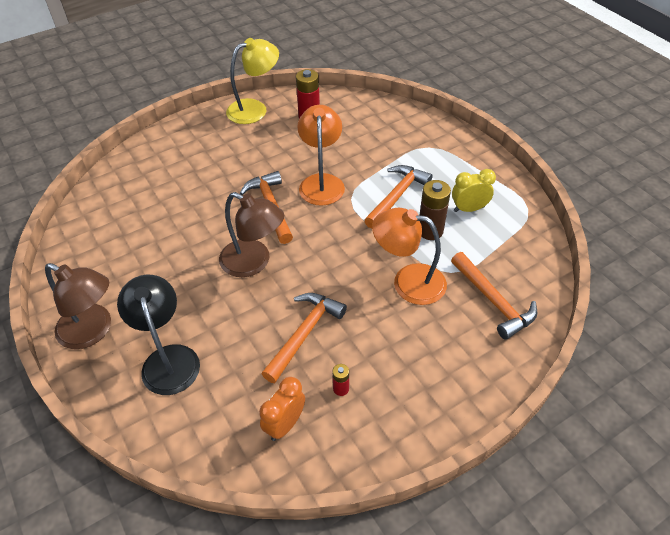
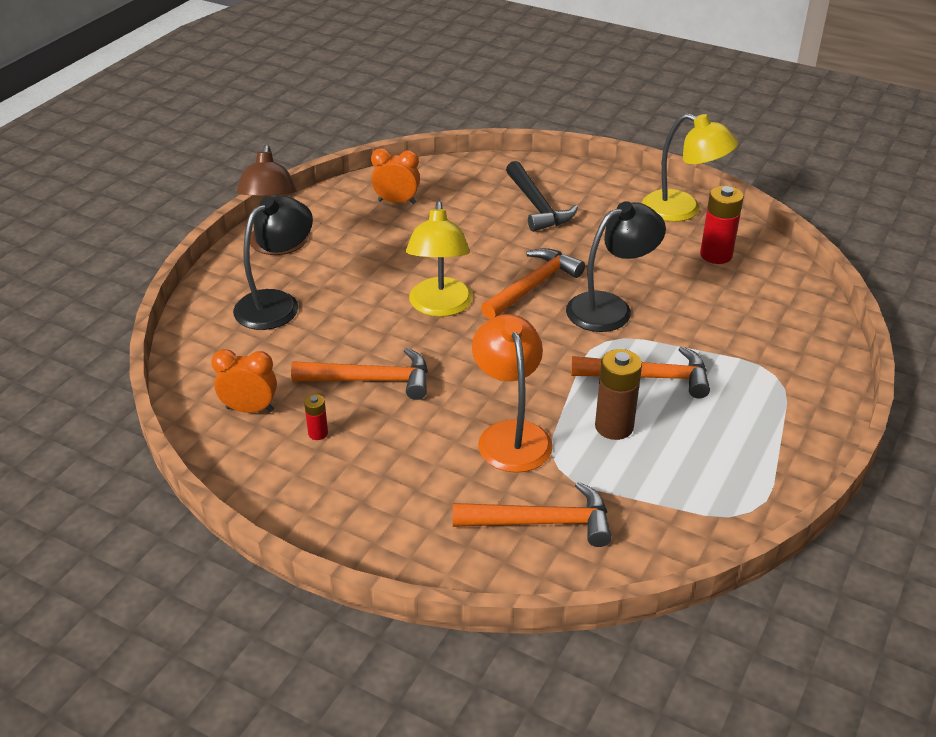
camera: 60 degrees right, 10 degrees down
brown lamp [219,192,284,277] -> yellow lamp [406,201,473,317]
orange lamp [297,105,345,205] -> black lamp [566,201,666,332]
orange hammer [451,252,537,340] -> orange hammer turned 120 degrees counterclockwise [453,482,612,547]
yellow clock [452,169,496,212] -> none
none -> orange clock [371,148,420,204]
none -> black hammer [506,161,578,232]

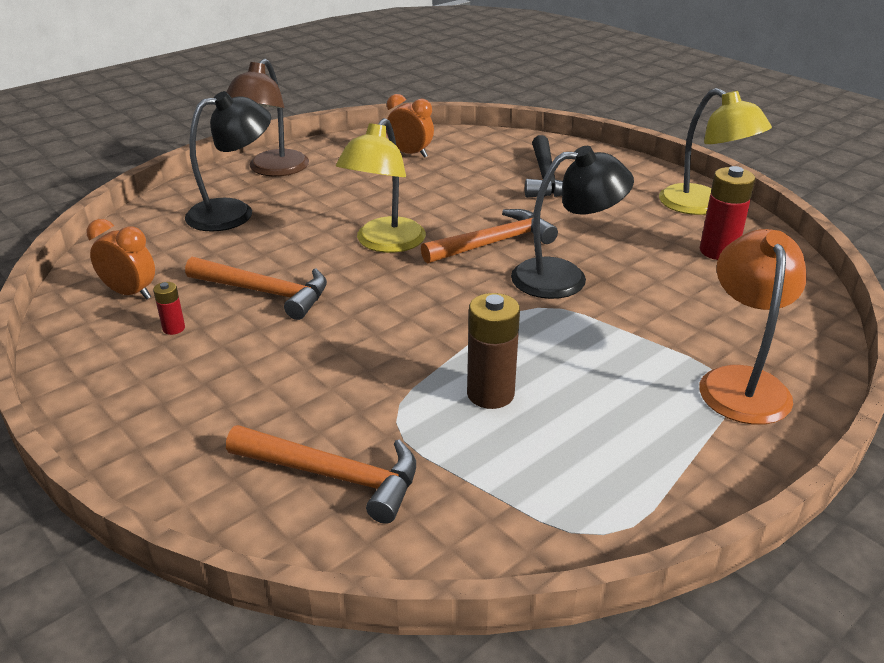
camera: 20 degrees right, 5 degrees down
orange lamp [472,314,553,473] -> orange lamp moved to [699,229,807,425]
orange hammer [571,346,710,399] -> none

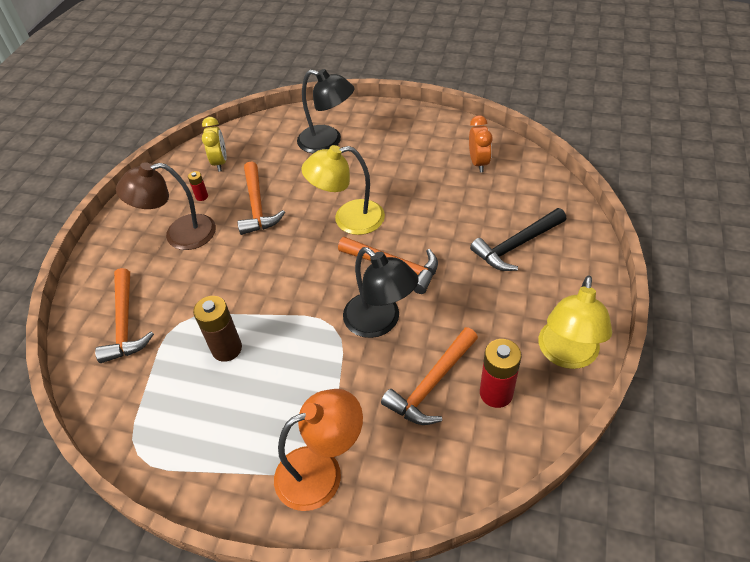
camera: 60 degrees right, 15 degrees up
orange clock [87,219,155,299] -> yellow clock [202,117,227,172]
brown lamp [227,59,309,176] -> brown lamp moved to [116,162,216,250]
none -> orange hammer [381,327,478,425]

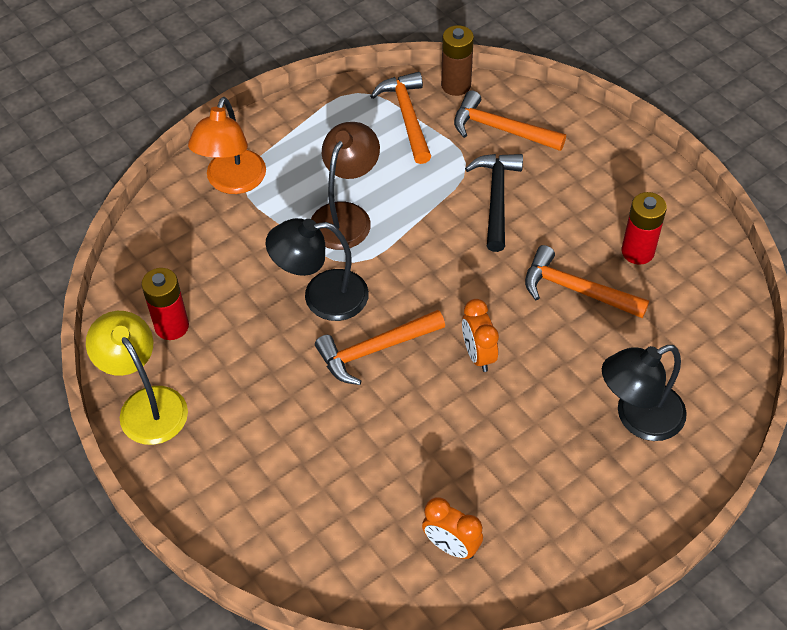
camera: 125 degrees right, 5 degrees up
brown lamp [116,162,216,250] -> brown lamp moved to [311,122,380,250]
red battery [188,171,208,201] -> red battery [622,192,667,265], size x1.96
brown battery [193,296,242,362] -> brown battery moved to [441,25,474,96]
yellow clock [202,117,227,172] -> none
yellow lamp [301,145,385,235] -> orange clock [462,299,499,372]
orange hammer [381,327,478,425] -> orange hammer moved to [370,72,431,164]
black hammer [470,208,566,271] -> black hammer moved to [465,154,523,252]

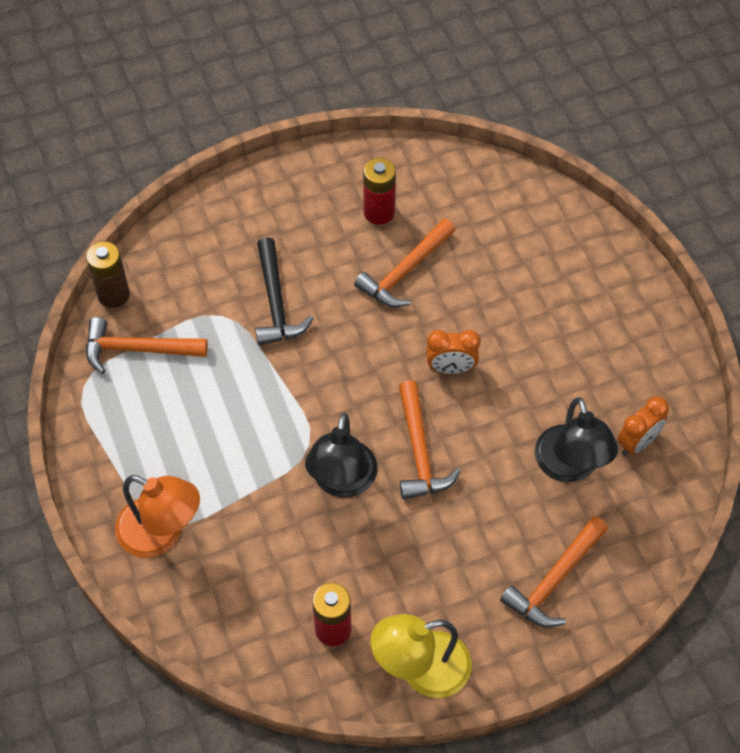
camera: 75 degrees left, 5 degrees up
brown lamp [311,122,380,250] -> none
orange hammer [454,90,566,151] -> orange hammer moved to [500,516,608,628]
black hammer [465,154,523,252] -> black hammer turned 120 degrees counterclockwise [255,237,314,346]
black lamp [602,345,687,441] -> black lamp moved to [535,397,618,482]

